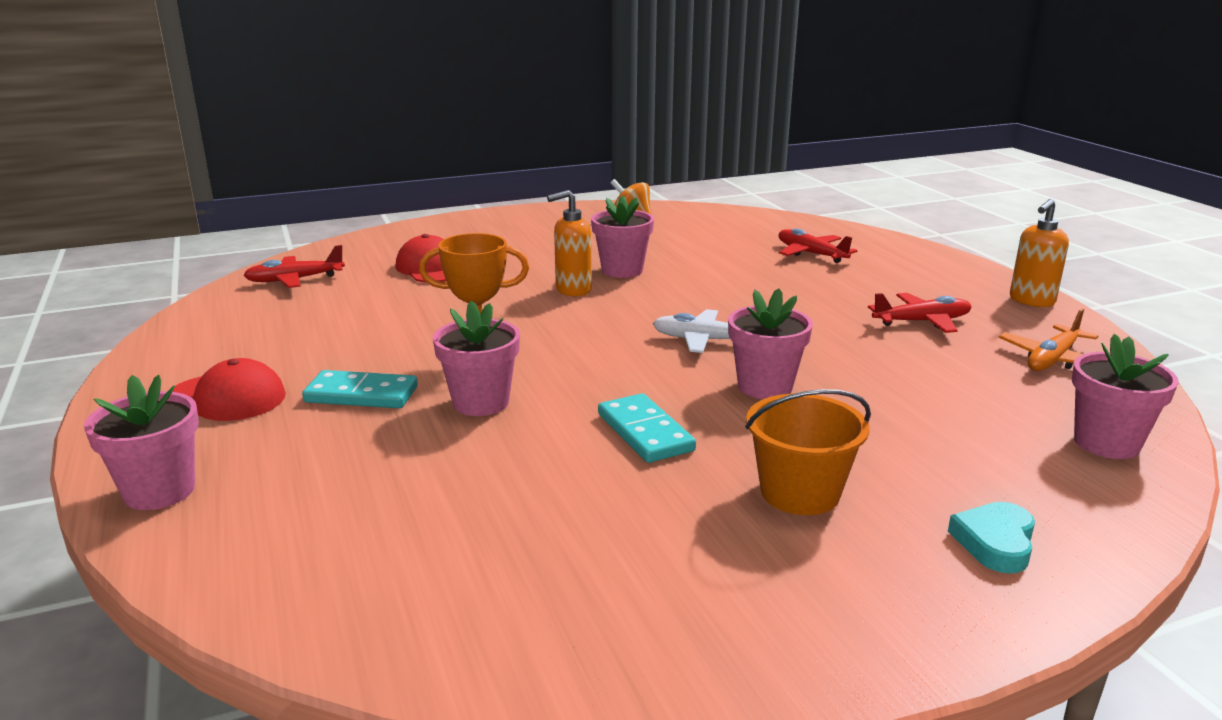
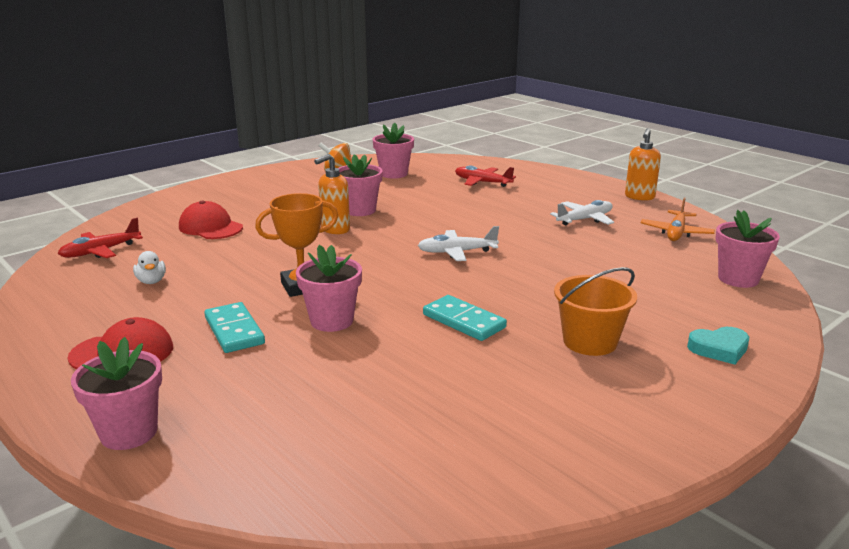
camera: 20 degrees left, 0 degrees up
turquoise domino [302,370,418,408] -> turquoise domino turned 75 degrees clockwise [204,302,265,353]
pink flower pot [728,288,813,399] -> pink flower pot moved to [373,123,414,179]
red plane [868,293,972,333] -> white plane [550,200,614,225]
turquoise heart [948,502,1035,574] -> turquoise heart turned 105 degrees counterclockwise [687,327,749,365]
none -> white duck [133,251,166,284]

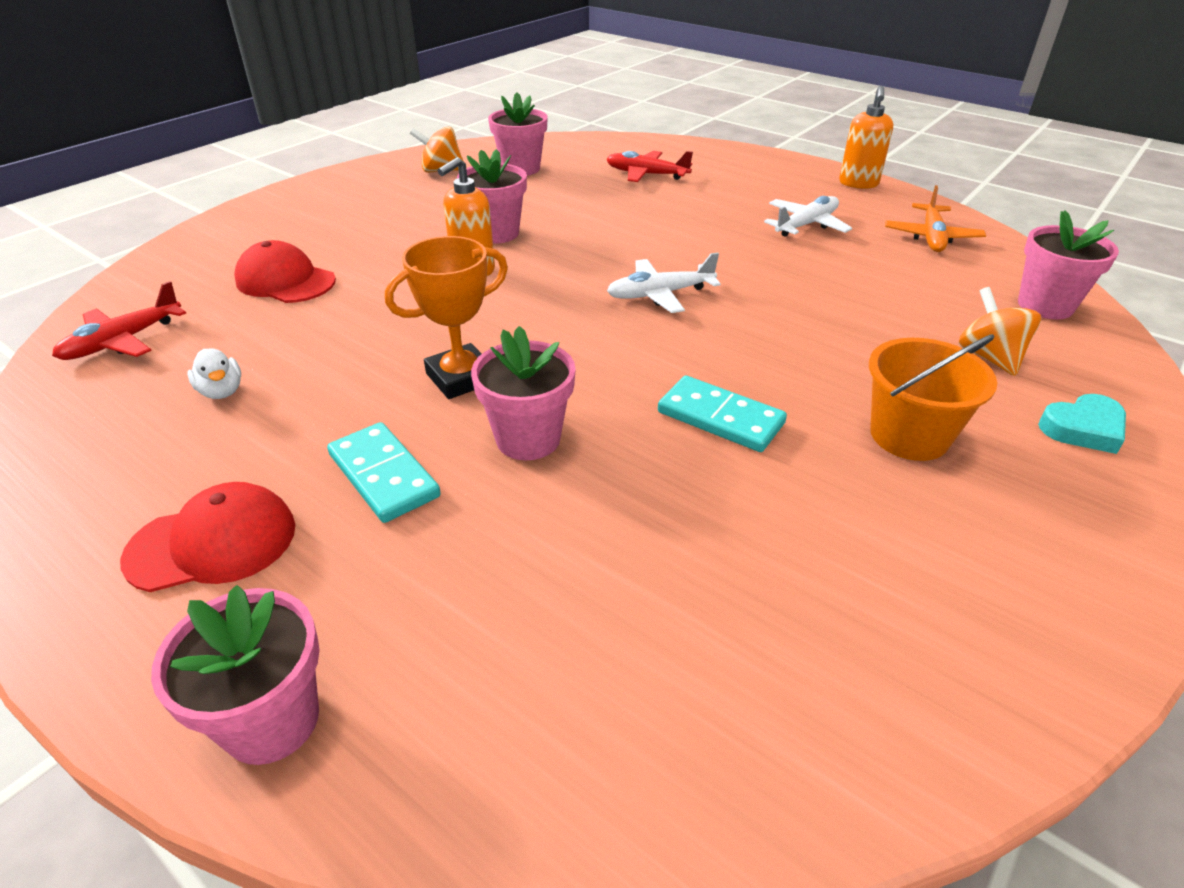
camera: 10 degrees left, 15 degrees up
none -> orange spinning top [959,287,1041,376]

